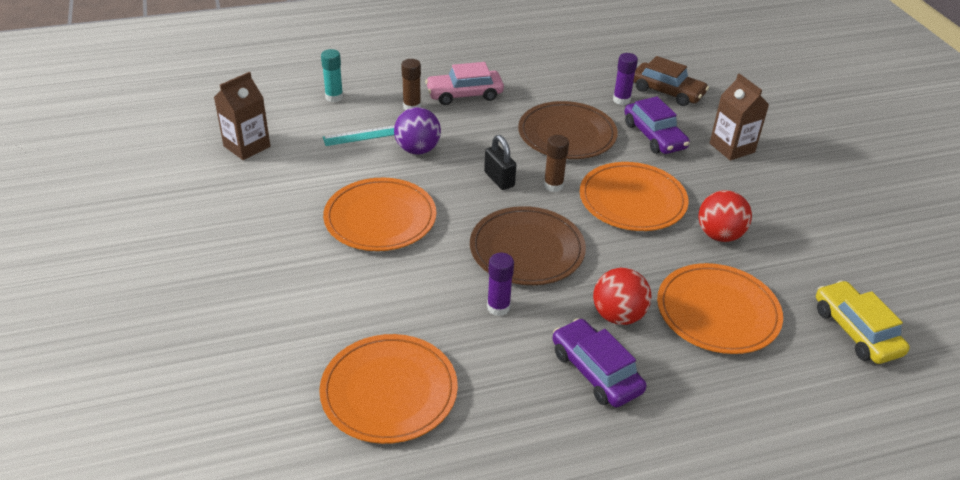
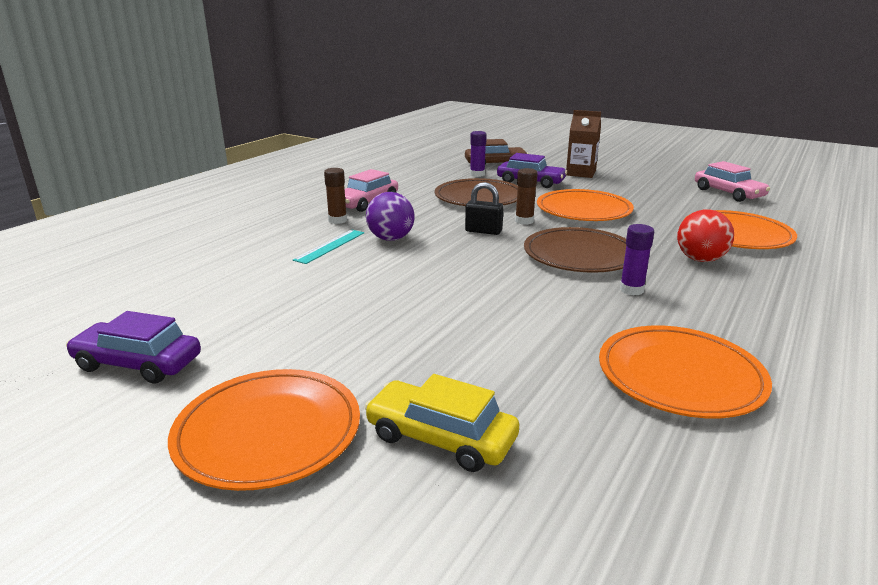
camera: 40 degrees left, 15 degrees down
brown carton [214,72,270,160] -> none
turquoise glue stick [321,49,343,102] -> none
orange plate [323,178,436,251] -> orange plate moved to [168,369,360,491]
purple car [552,318,646,407] -> purple car moved to [66,311,201,384]
red ball [698,190,752,242] -> none
yellow car [816,280,910,364] -> yellow car moved to [364,374,519,472]
none -> pink car [695,161,770,202]

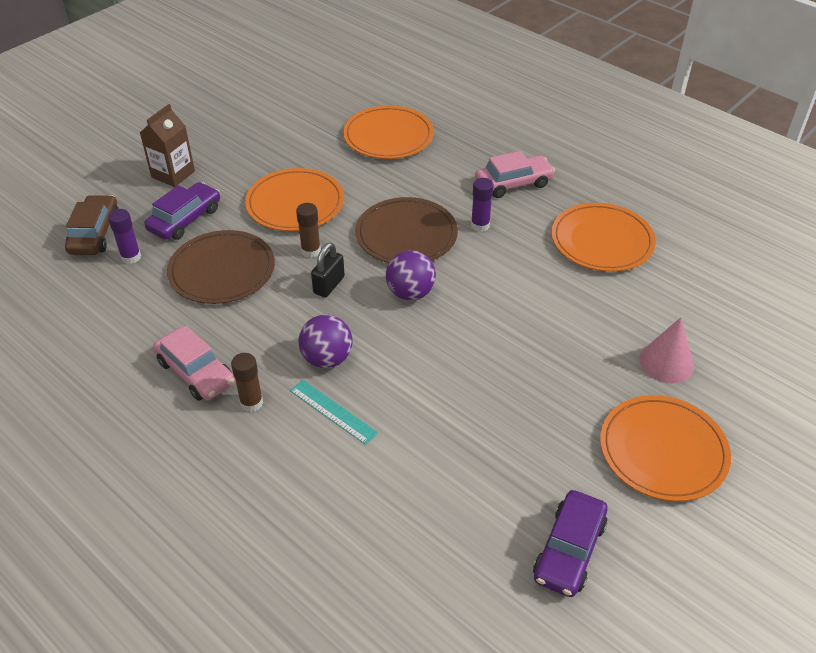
camera: 80 degrees left, 20 degrees up
yellow car [364,374,519,472] -> pink cone [639,317,694,383]
red ball [677,209,734,262] -> none
pink car [695,161,770,202] -> pink car moved to [475,151,555,198]
none -> purple ball [386,250,436,301]

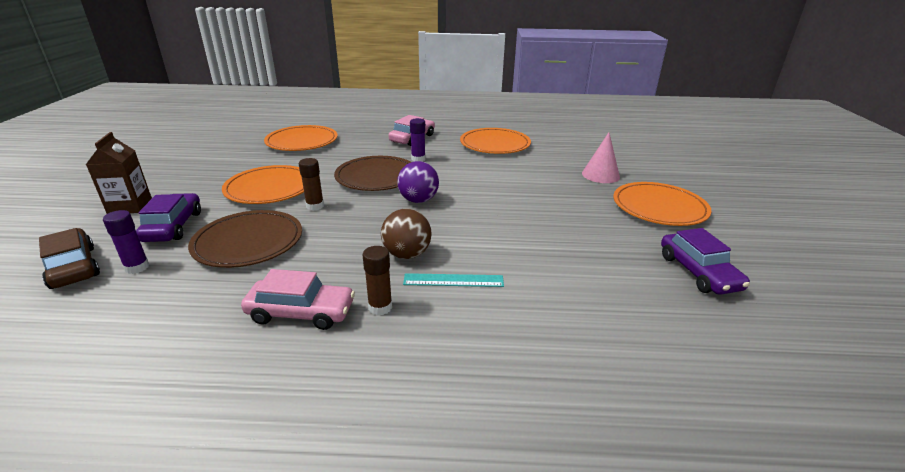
camera: 40 degrees left, 15 degrees down
purple ball [298,315,353,368] -> brown ball [381,209,432,259]
black padlock [311,242,345,298] -> none

